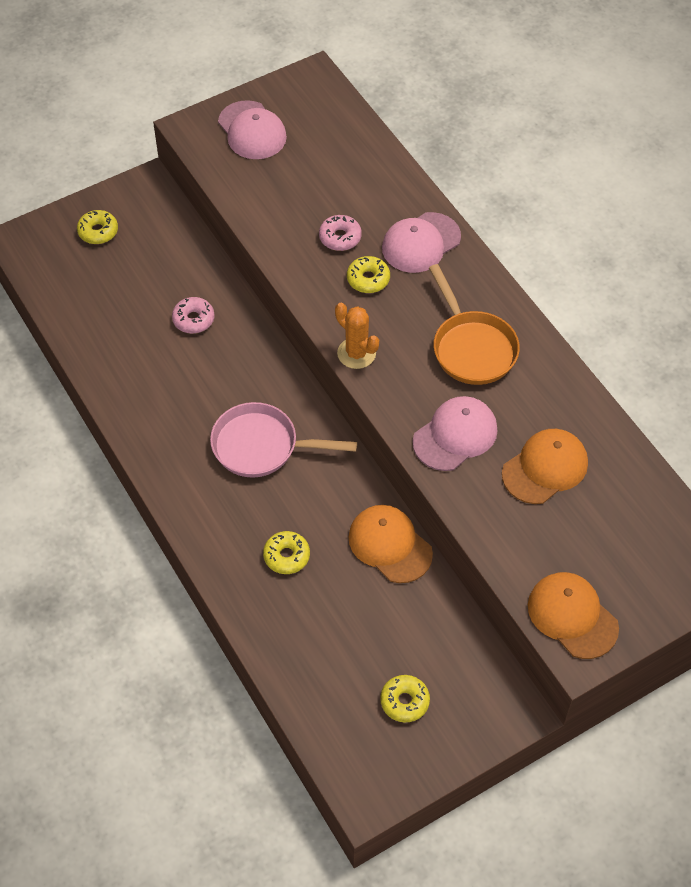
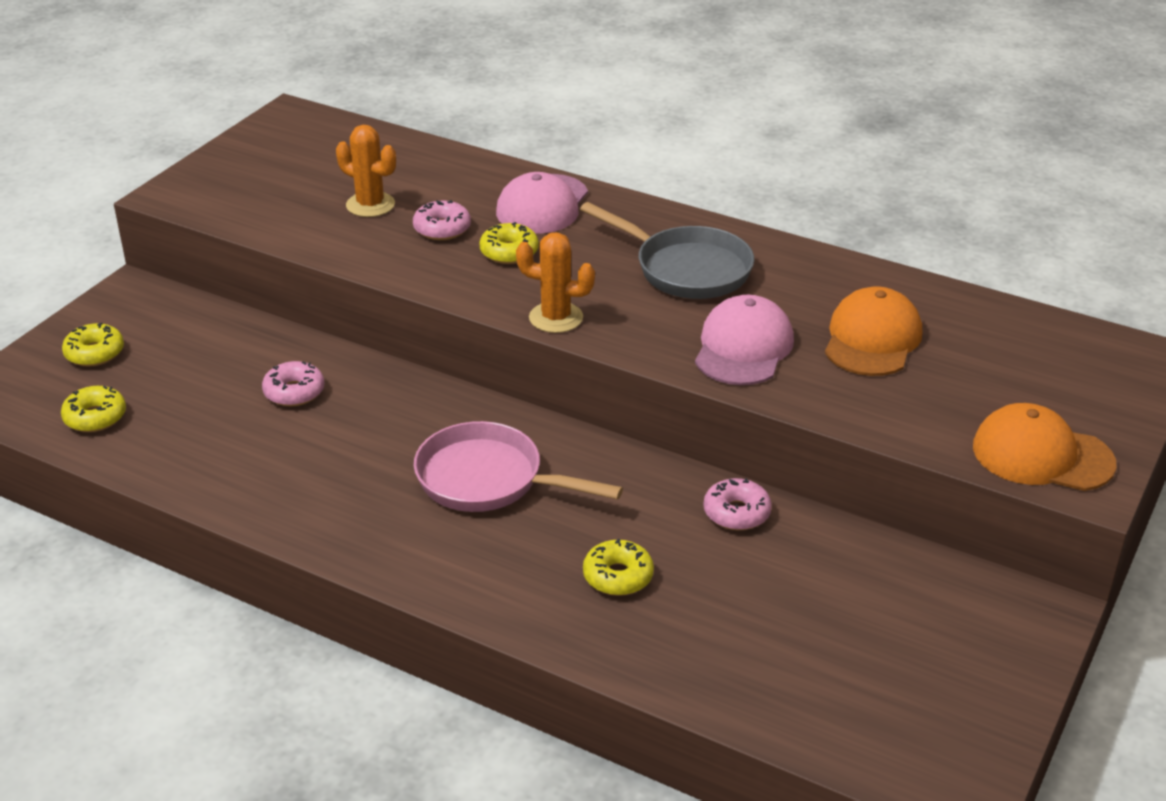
camera: 30 degrees left, 20 degrees down
pink pan [210,402,357,478] -> pink pan turned 45 degrees clockwise [414,421,623,512]
pink cap [218,100,287,159] -> none
orange cap [349,505,433,583] -> pink donut [704,478,772,530]
yellow donut [380,675,430,723] -> yellow donut moved to [61,386,126,432]
orange pan [429,264,520,385] -> grey pan [580,202,754,299]
none -> orange cactus [336,125,396,217]

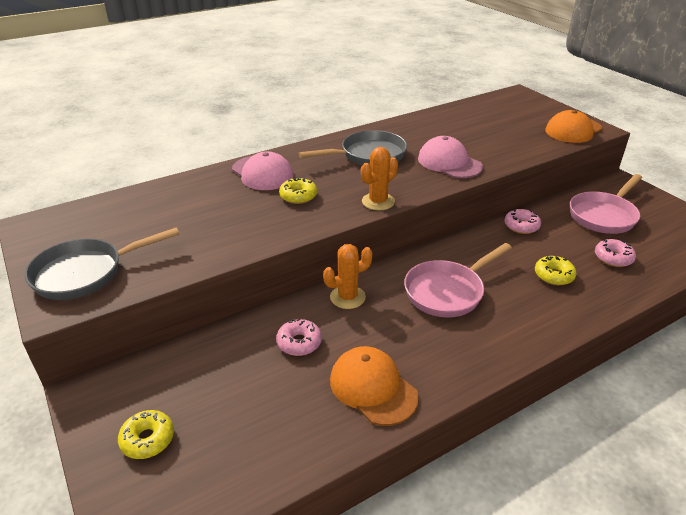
camera: 60 degrees left, 0 degrees up
yellow donut [61,386,126,432] -> none
orange cactus [336,125,396,217] -> orange cactus moved to [323,244,373,309]
pink donut [413,200,471,240] -> pink donut moved to [595,239,636,267]
orange cap [825,286,922,376] -> orange cap moved to [330,346,419,426]
none -> grey pan [25,227,179,300]
none -> pink pan [570,174,642,234]

